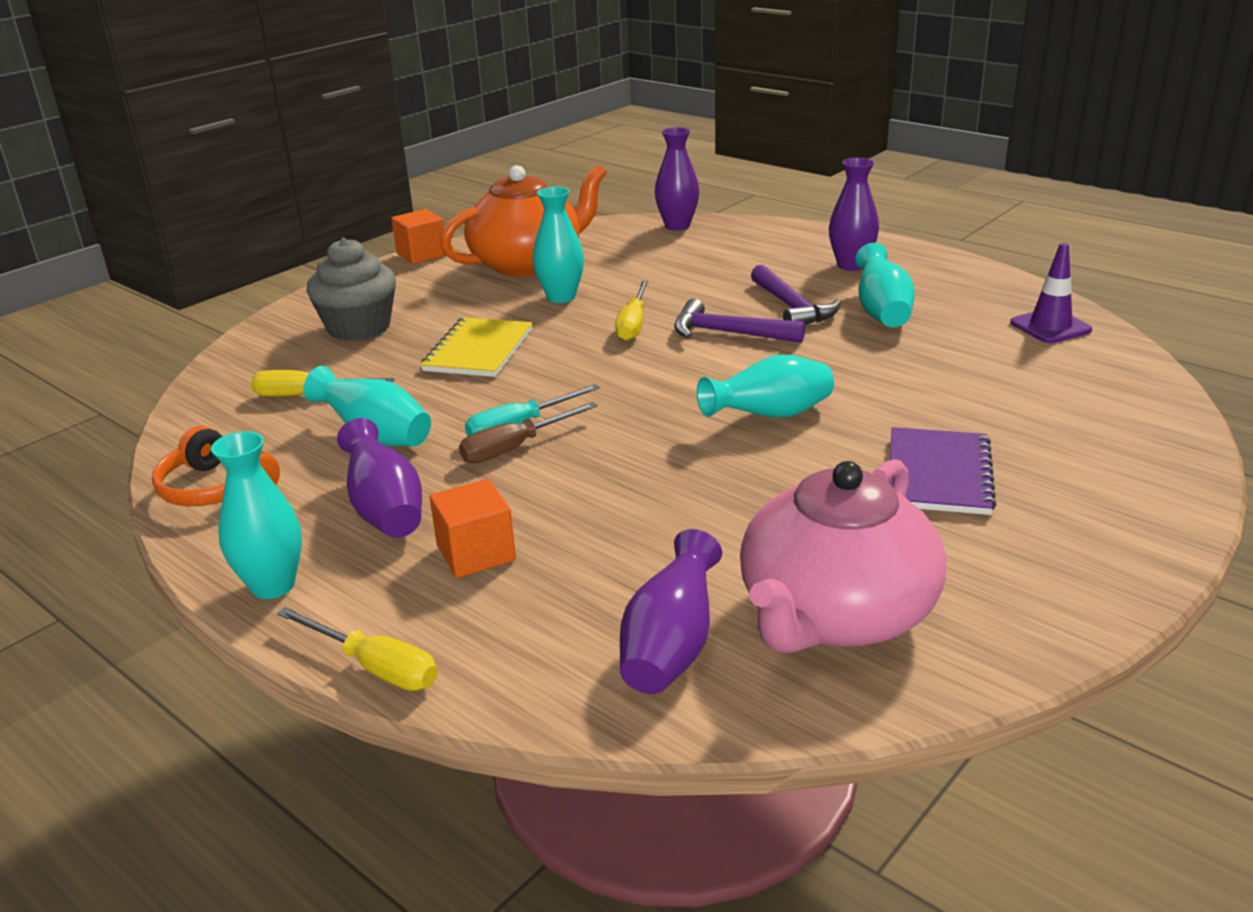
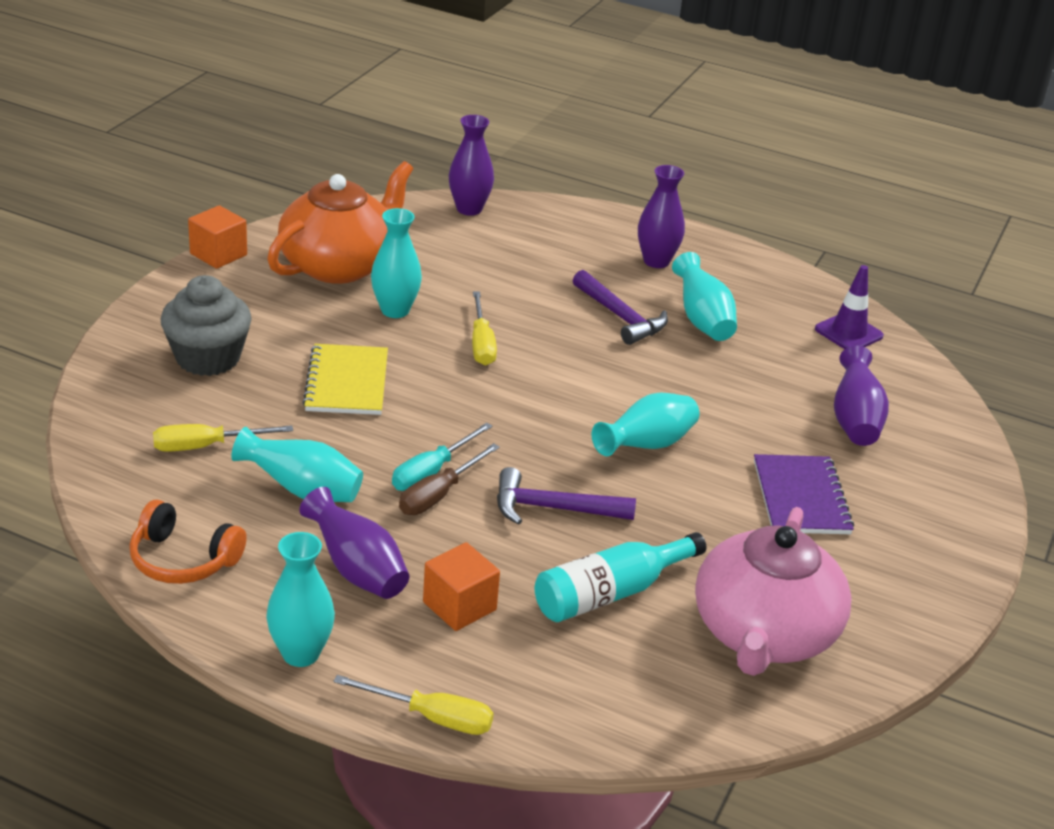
camera: 20 degrees left, 5 degrees up
purple vase [620,529,722,694] -> purple vase moved to [834,346,889,446]
purple hammer [674,299,805,343] -> purple hammer moved to [497,467,636,525]
none -> turquoise bottle [535,532,706,622]

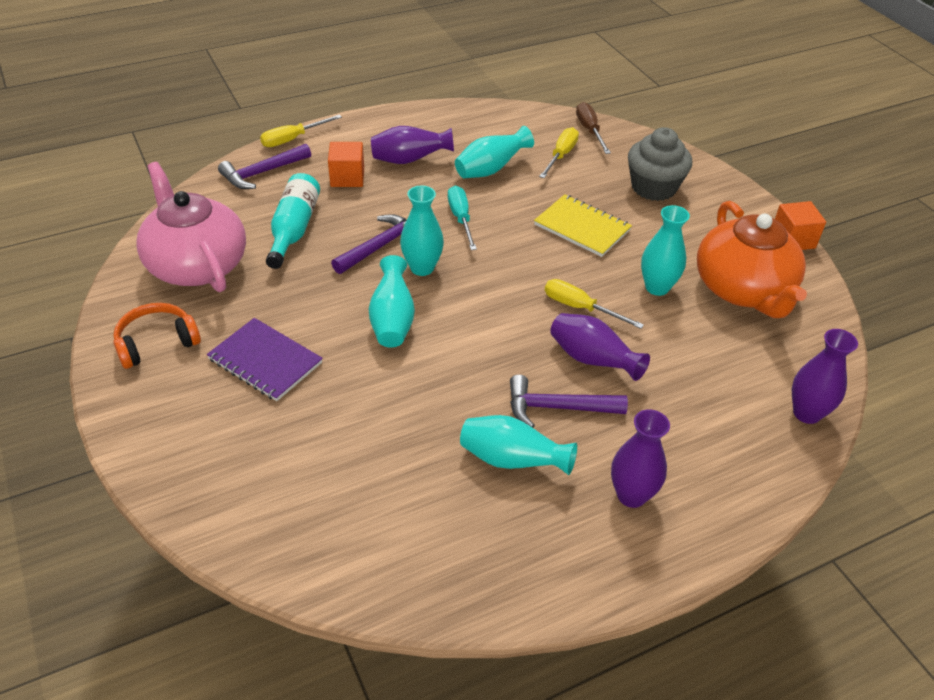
camera: 130 degrees right, 10 degrees up
orange headphones [129,500,247,584] -> orange headphones moved to [113,303,201,369]
turquoise vase [266,532,335,667] -> turquoise vase moved to [400,186,444,276]
brown screwdriver [399,443,500,515] -> brown screwdriver moved to [576,102,611,154]
purple traffic cone [815,265,884,349] -> none
purple vase [834,346,889,446] -> purple vase moved to [550,313,650,381]
none -> purple hammer [218,144,311,189]

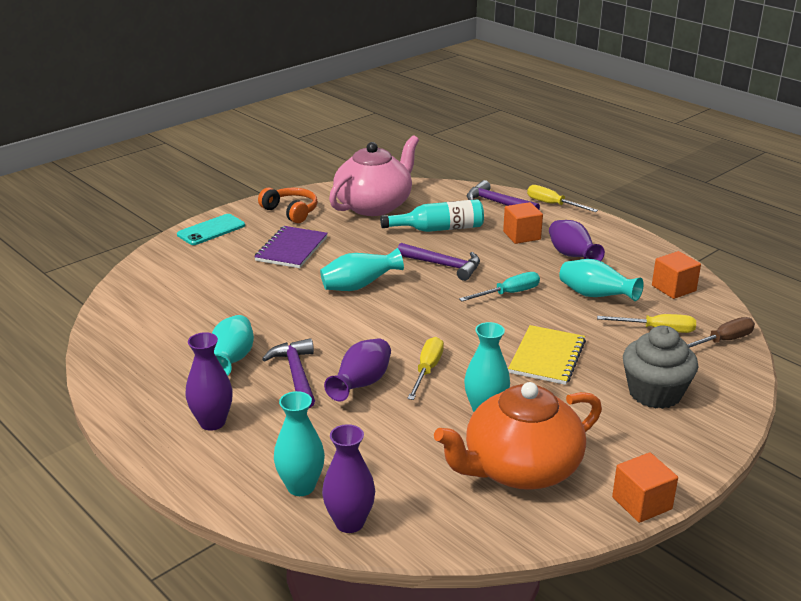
camera: 75 degrees right, 15 degrees down
turquoise vase [400,186,444,276] -> turquoise vase moved to [274,391,325,496]
none -> turquoise phone [177,214,245,245]
none -> orange cube [652,251,701,299]

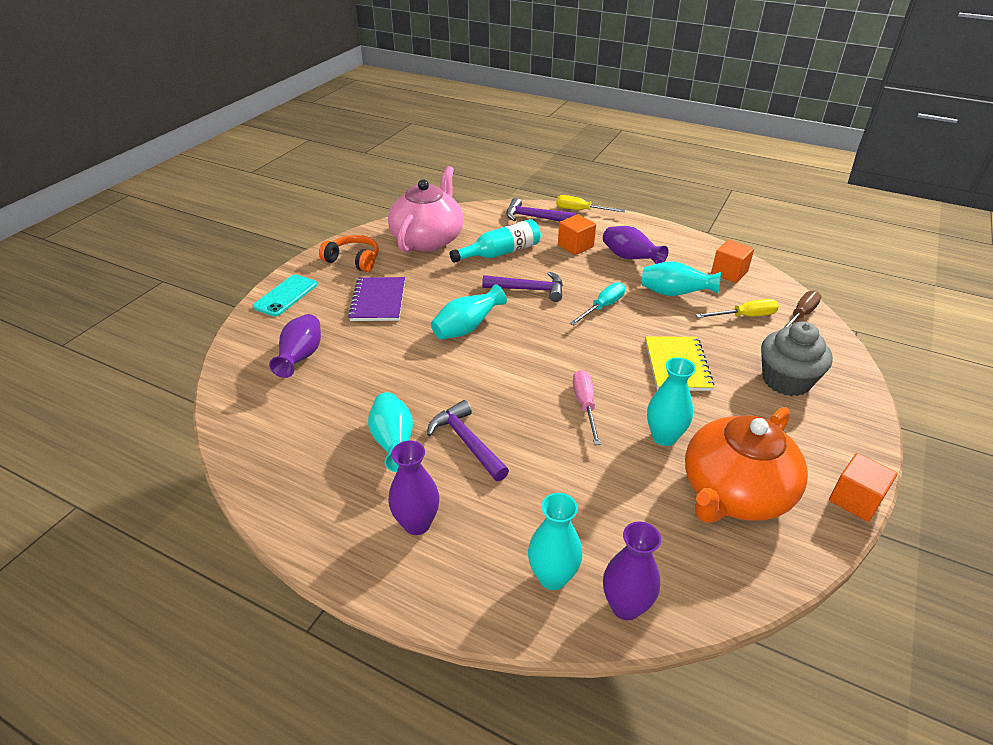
camera: 20 degrees left, 10 degrees up
purple vase [324,338,391,402] -> purple vase moved to [269,314,321,378]
yellow screwdriver [407,337,444,400] -> pink screwdriver [573,370,601,445]

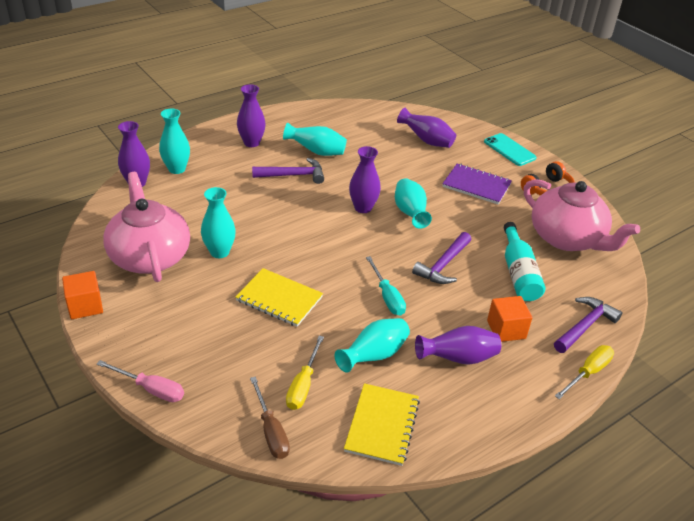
camera: 115 degrees right, 0 degrees up
pink screwdriver [573,370,601,445] -> pink screwdriver moved to [97,360,184,402]
orange teapot [685,407,808,523] -> pink teapot [103,172,190,282]
orange cube [711,239,754,283] -> yellow notebook [344,383,420,466]
grey cupcake [761,321,833,396] -> none
none -> purple vase [349,146,381,213]

